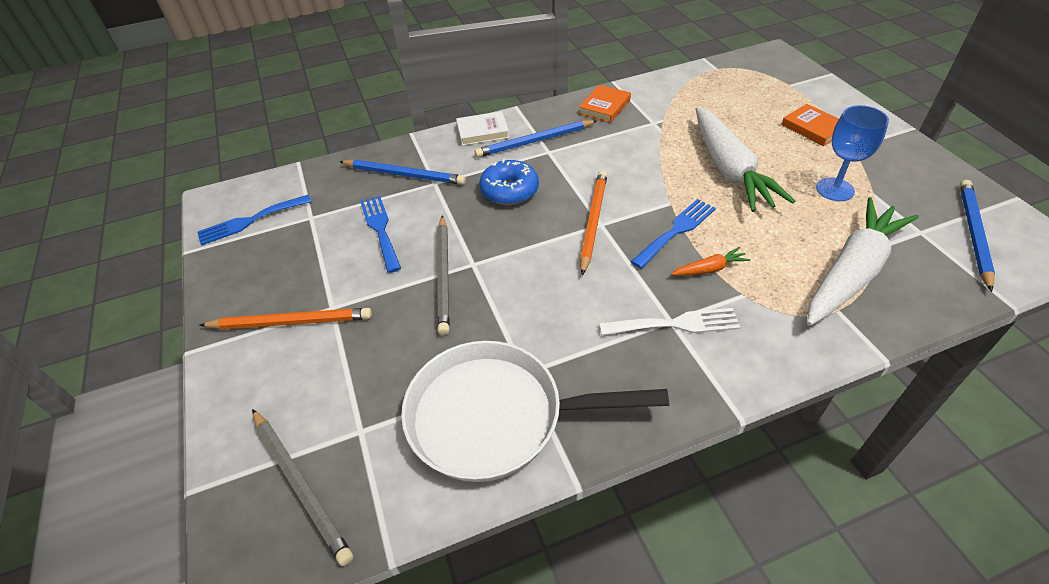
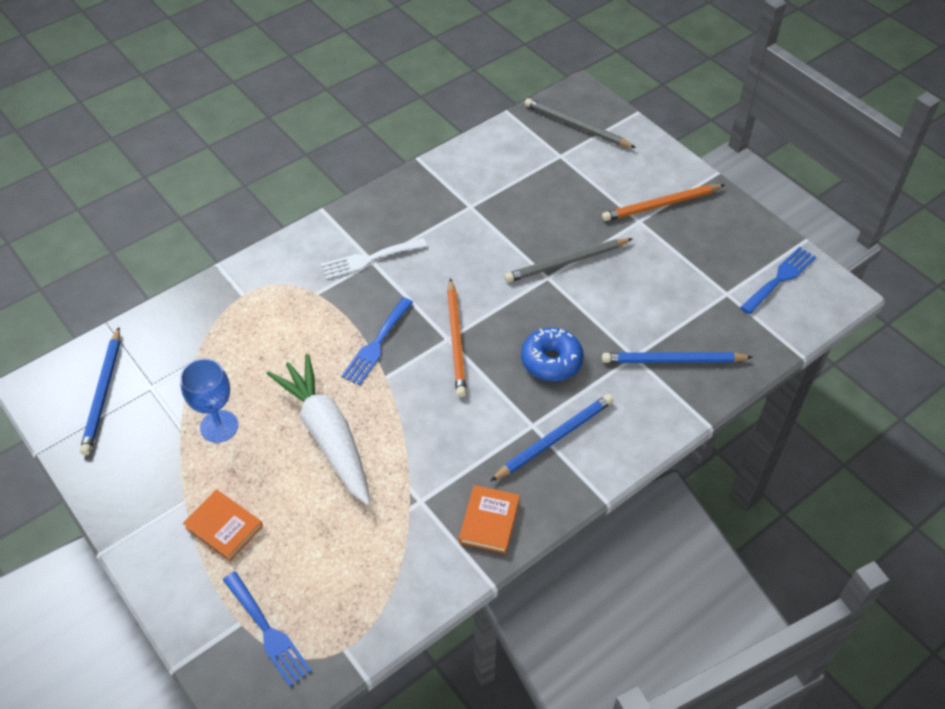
camera: 160 degrees right, 5 degrees up
blue fork [360,196,401,273] -> blue fork moved to [223,571,312,687]
white pan [401,341,669,482] -> none
grey pencil [437,215,450,335] -> grey pencil turned 90 degrees counterclockwise [504,238,633,282]
white book [456,111,509,146] -> none
orange carrot [671,247,750,276] -> none
white carrot [807,197,919,326] -> none

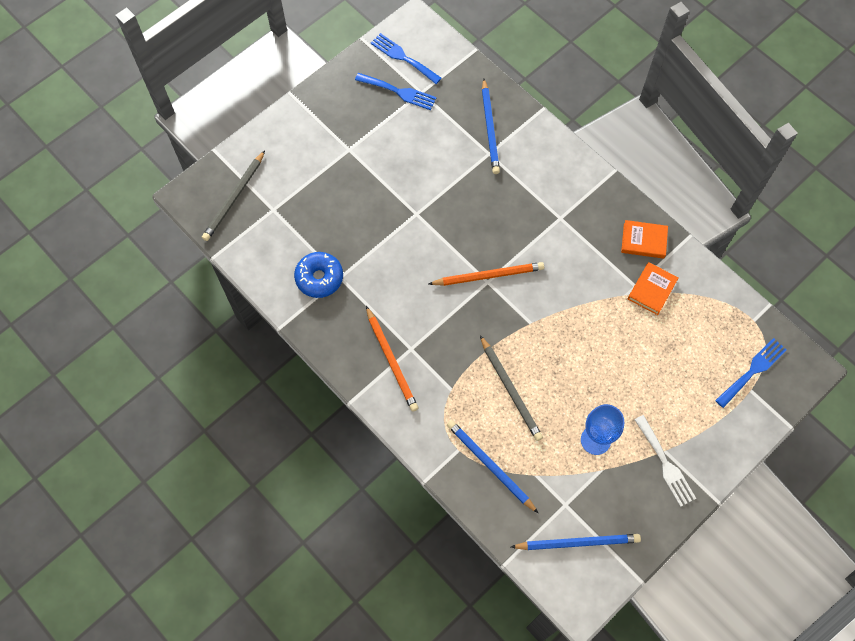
camera: 95 degrees left, 15 degrees up
orange book [183,489,263,561] -> orange book moved to [628,262,678,315]
white carrot [267,354,371,506] -> none
white fork [321,238,427,279] -> white fork moved to [634,415,696,507]
blue fork [341,297,413,385] -> blue fork moved to [355,73,436,110]
blue pencil [490,394,614,481] -> blue pencil moved to [447,420,538,513]
grey pencil [504,238,633,282] -> grey pencil moved to [480,335,543,441]
blue donut [521,327,584,381] -> blue donut moved to [294,252,343,298]
orange pencil [602,184,725,221] -> orange pencil moved to [366,306,418,412]

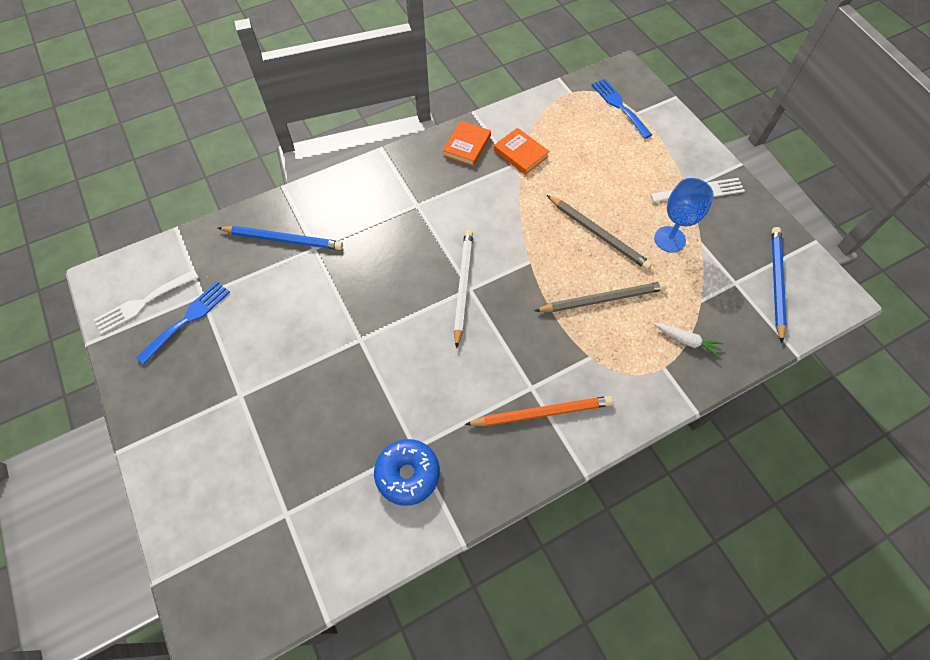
camera: 75 degrees left, 5 degrees down
grey pencil [202,150,265,241] -> grey pencil moved to [547,195,652,270]
blue fork [371,33,442,84] -> white fork [94,270,199,334]
orange pencil [429,262,544,286] -> white pencil [454,230,473,348]
blue pencil [447,420,538,513] -> white carrot [653,323,724,357]

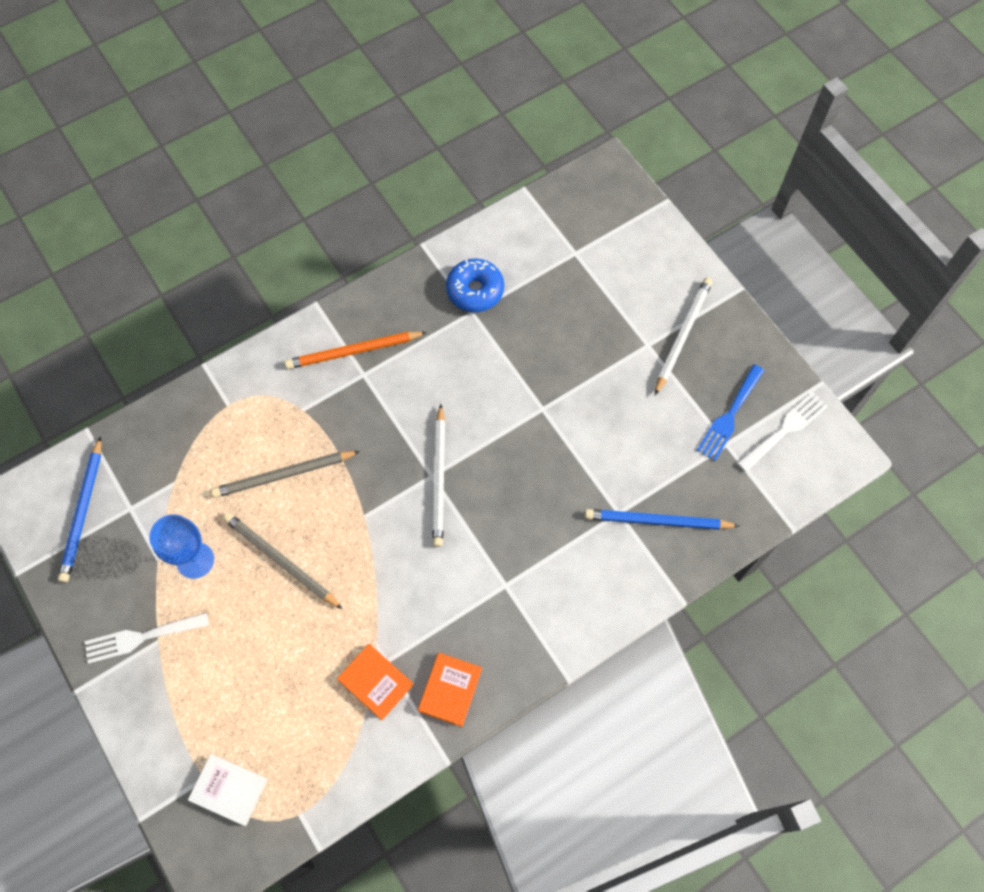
camera: 175 degrees right, 5 degrees up
blue fork [592,79,652,139] -> white book [188,754,268,826]
white carrot [653,323,724,357] -> none
none -> white pencil [655,277,713,395]

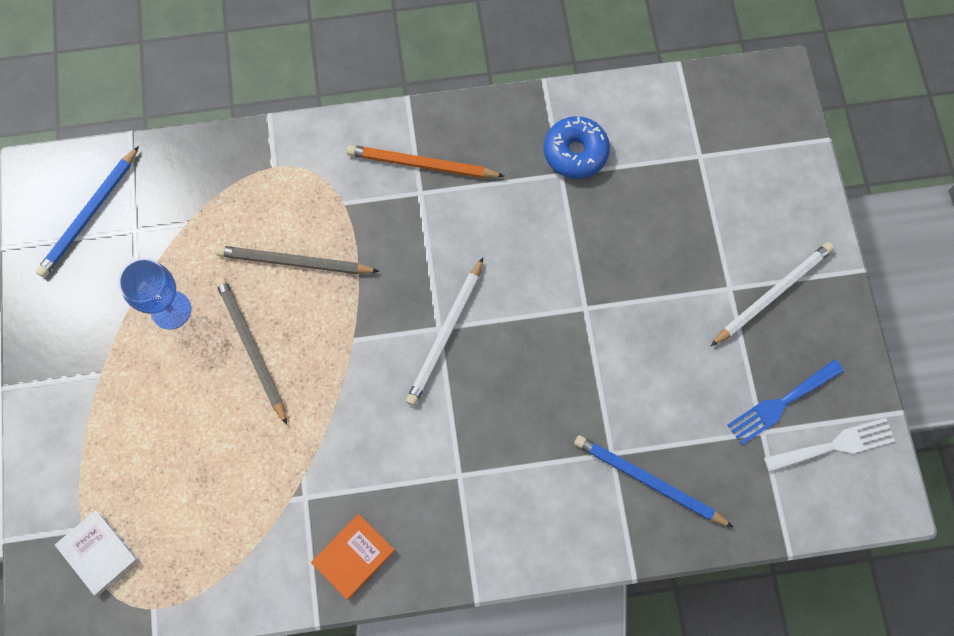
camera: 25 degrees right, 5 degrees up
white fork [84,612,209,664] -> none
orange book [337,644,413,720] -> none

